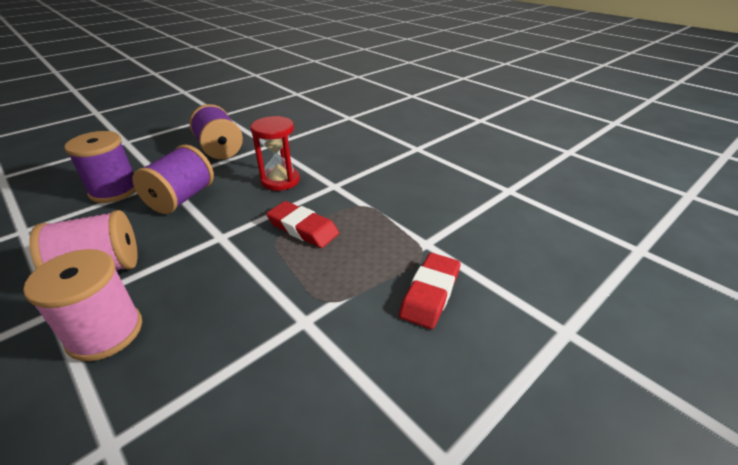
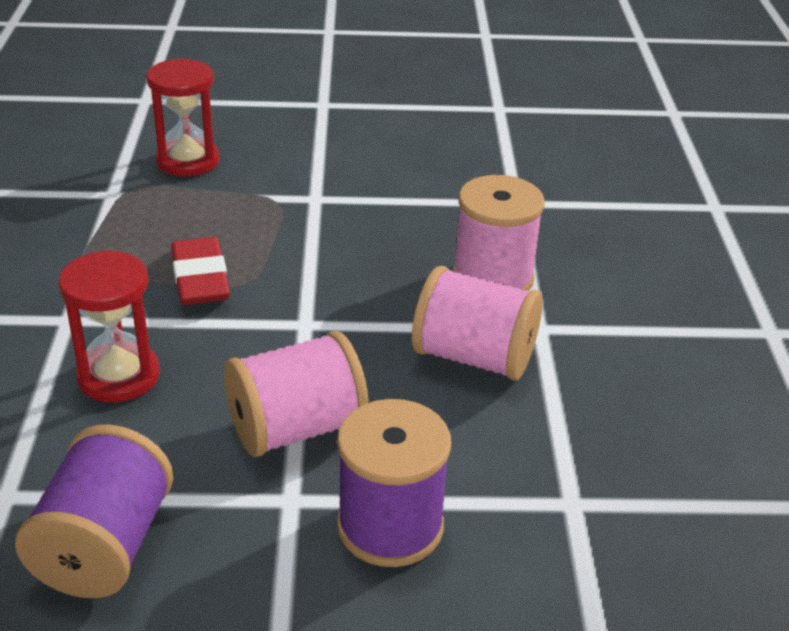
camera: 140 degrees left, 0 degrees up
purple spool [132,145,214,214] -> pink spool [224,331,369,457]
red eraser [399,253,461,329] -> red hourglass [146,58,219,177]

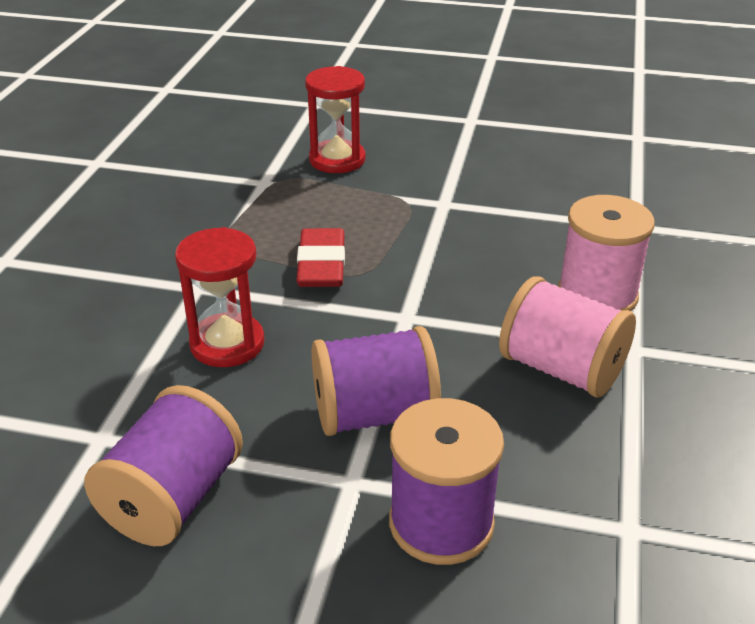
camera: 15 degrees right, 0 degrees up
pink spool [224,331,369,457] -> purple spool [312,326,441,436]

